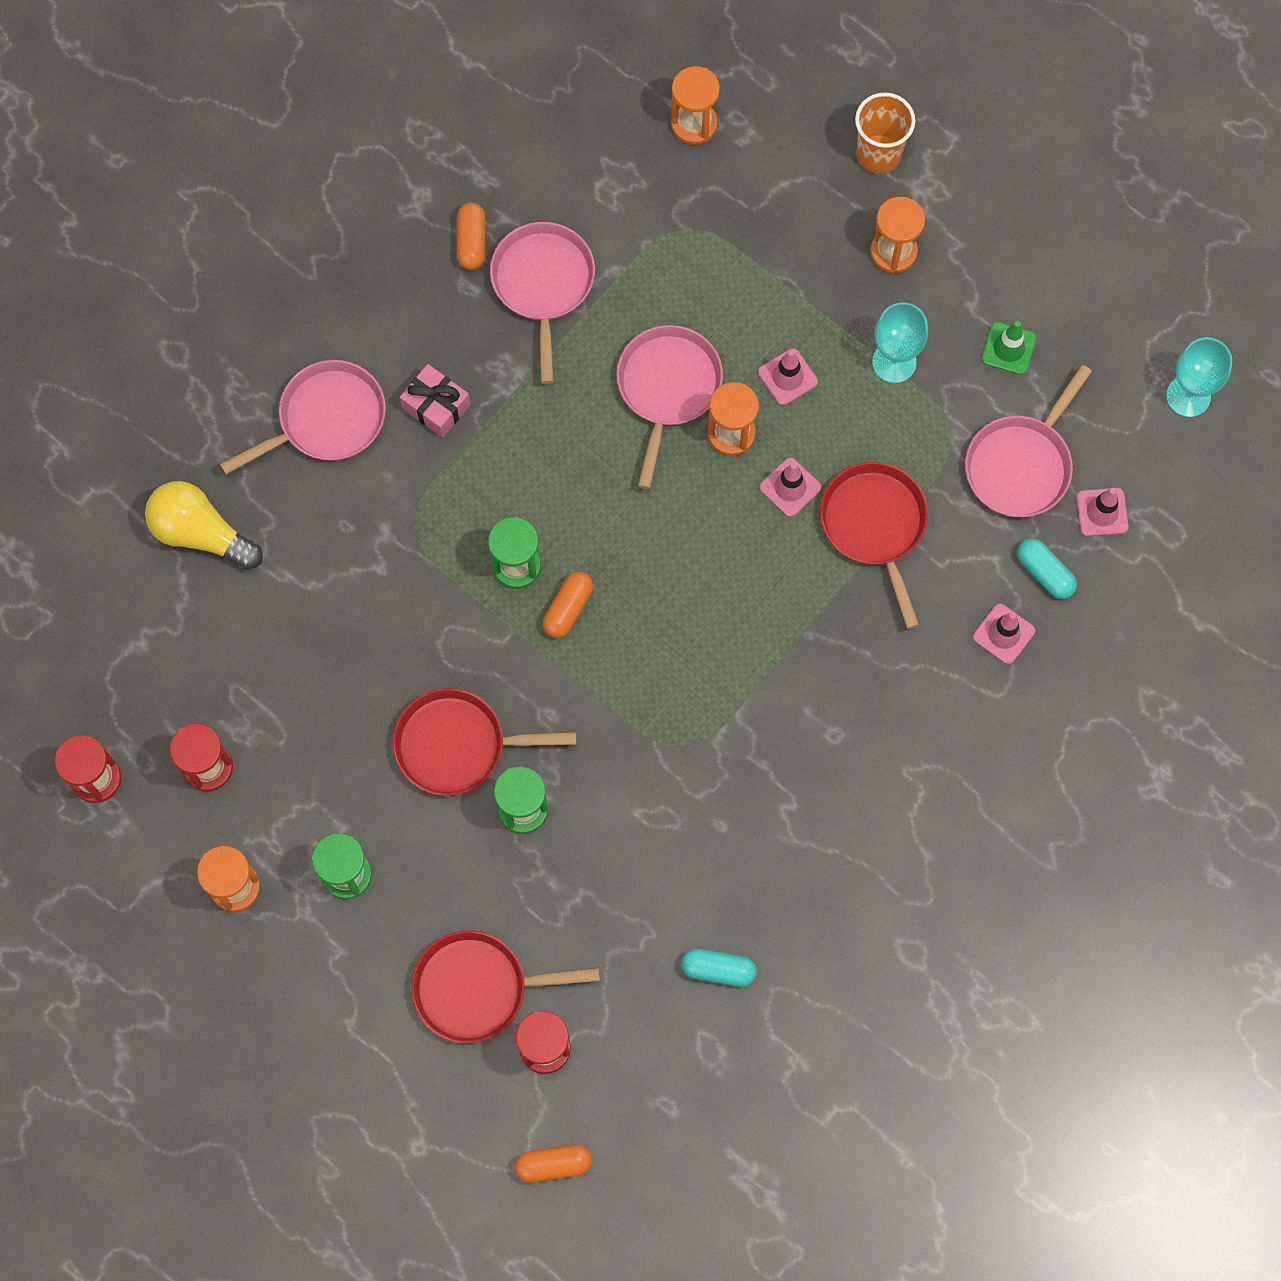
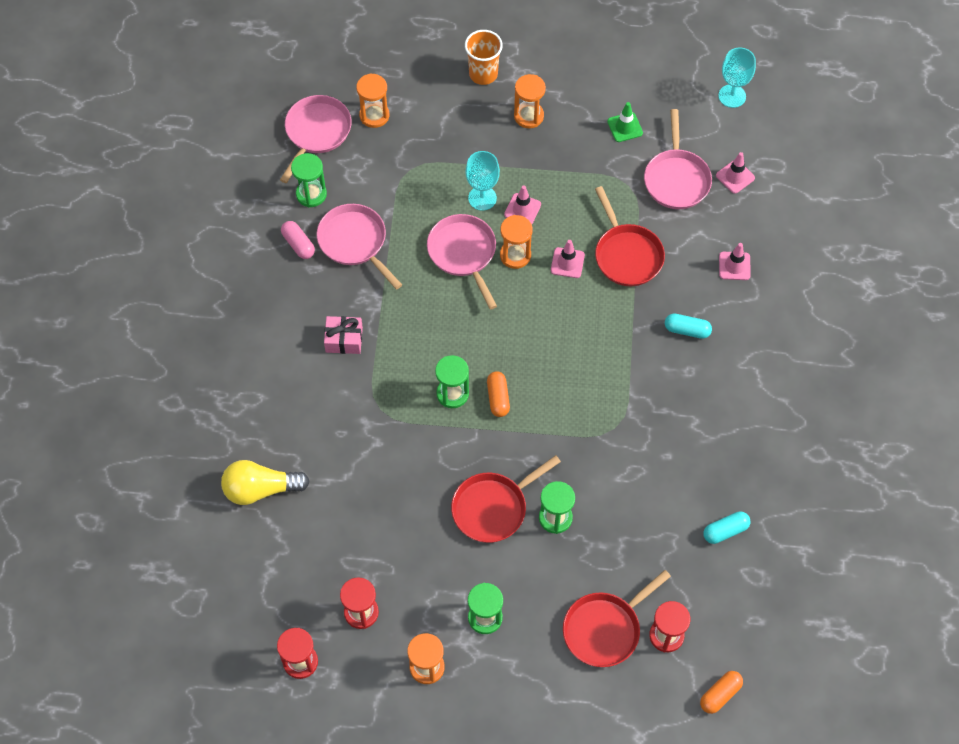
camera: 35 degrees left, 10 degrees down
pink pan [220,360,386,474] -> pink pan moved to [280,95,352,183]
orange capsule [457,203,485,270] -> pink capsule [281,221,315,259]
red pan [820,462,928,629] -> red pan turned 150 degrees counterclockwise [595,186,665,286]
turquoise goblet [872,303,928,383] -> turquoise goblet moved to [466,151,500,211]
turquoise capsule [1017,539,1077,599] -> turquoise capsule moved to [665,313,712,339]
none -> green hourglass [291,153,327,207]

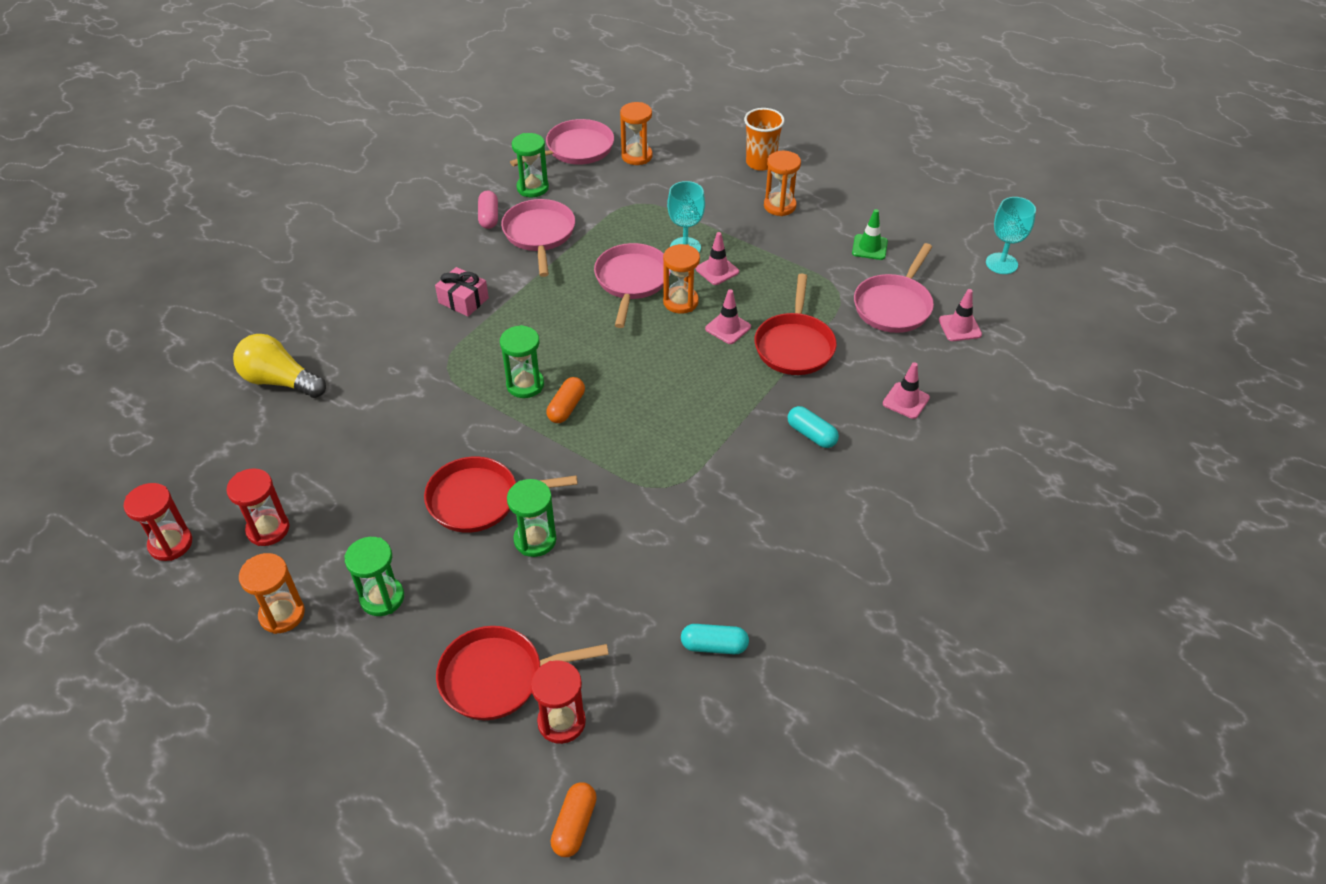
camera: 30 degrees right, 15 degrees down
orange capsule [700,671,743,714] -> orange capsule turned 60 degrees counterclockwise [551,782,597,857]

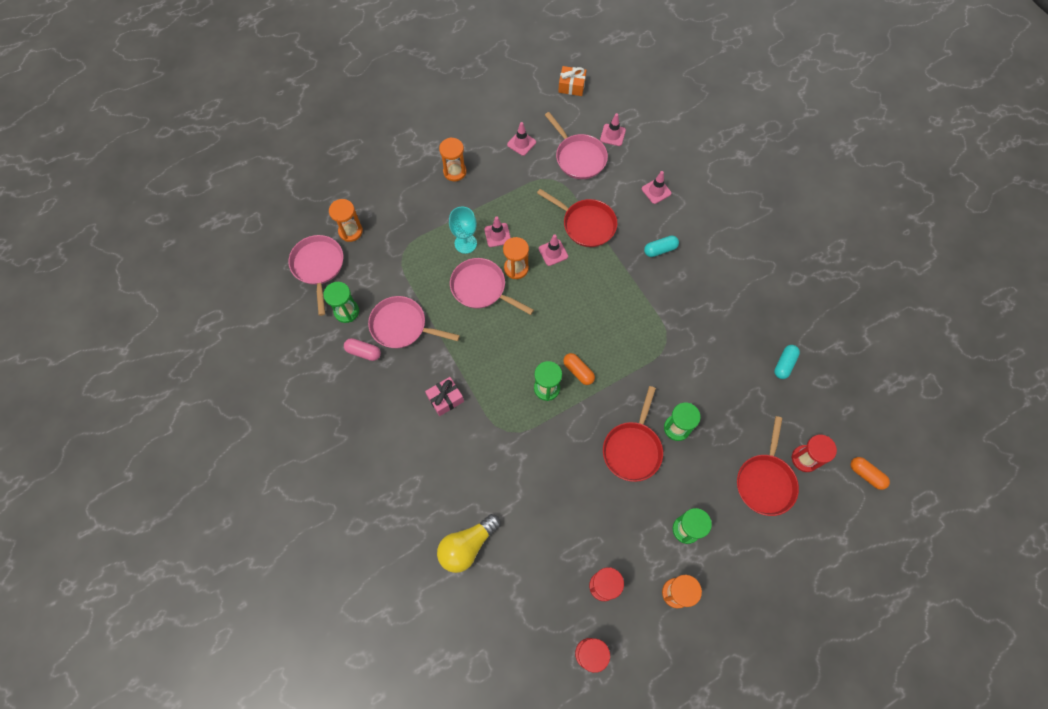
camera: 65 degrees left, 20 degrees up
orange cup [744,108,785,171] -> none
green traffic cone [852,209,888,260] -> pink traffic cone [507,122,536,156]
turquoise goblet [986,197,1036,274] -> orange gift [558,66,586,96]

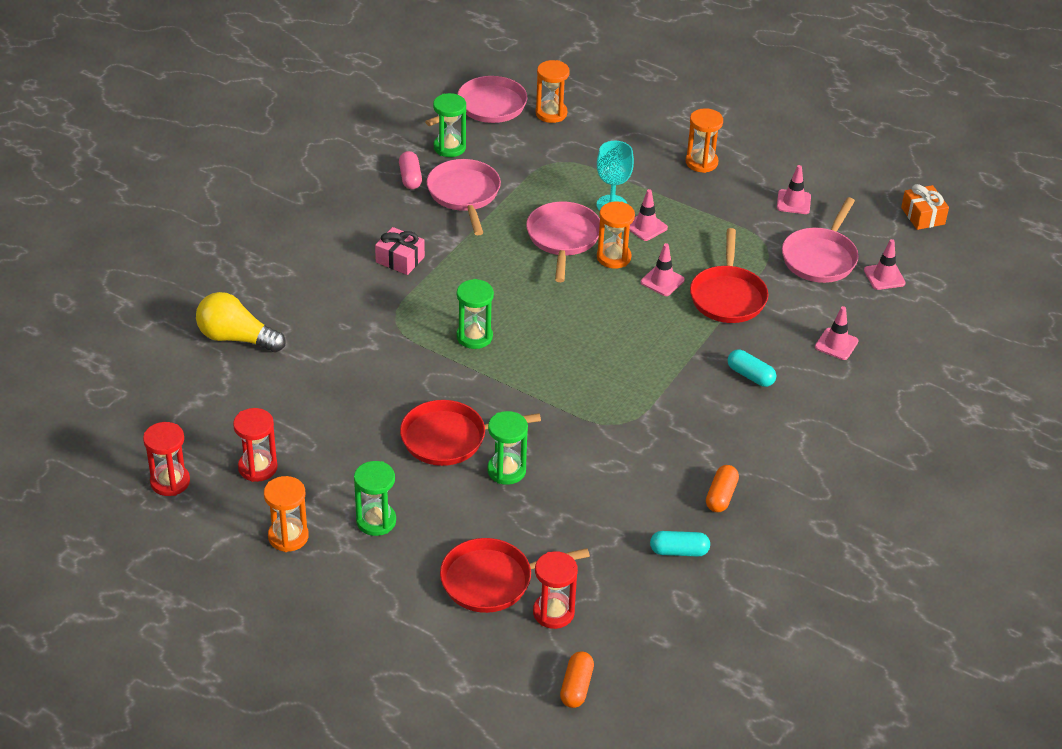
camera: 60 degrees right, 25 degrees down
orange capsule [563,353,595,385] -> orange capsule moved to [706,465,739,512]

